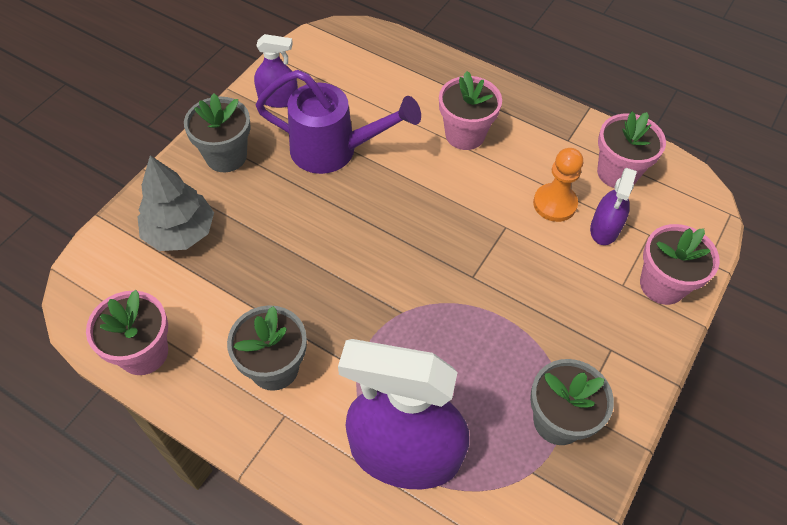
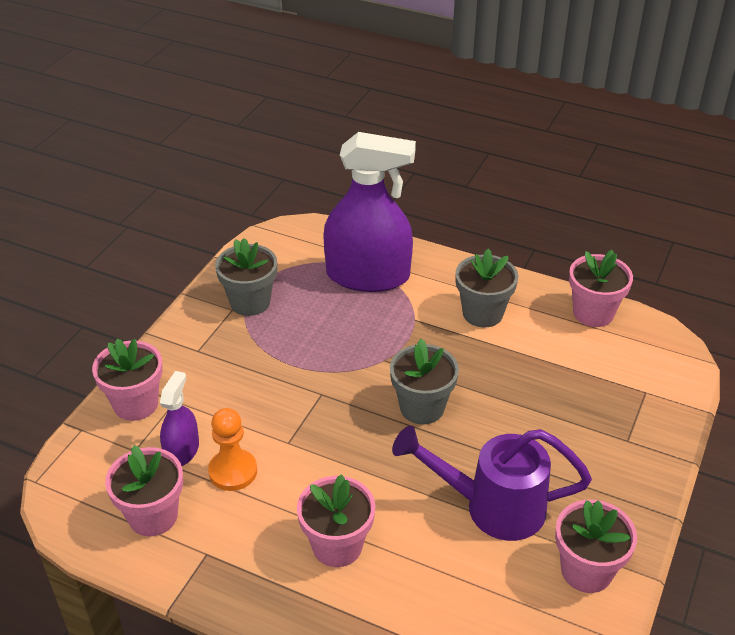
camera: 175 degrees right, 15 degrees down
grey tree [138,155,214,251] -> none
grey flower pot [184,93,251,172] -> grey flower pot moved to [390,339,459,425]
purple spray bottle [254,34,298,108] -> pink flower pot [555,500,637,593]

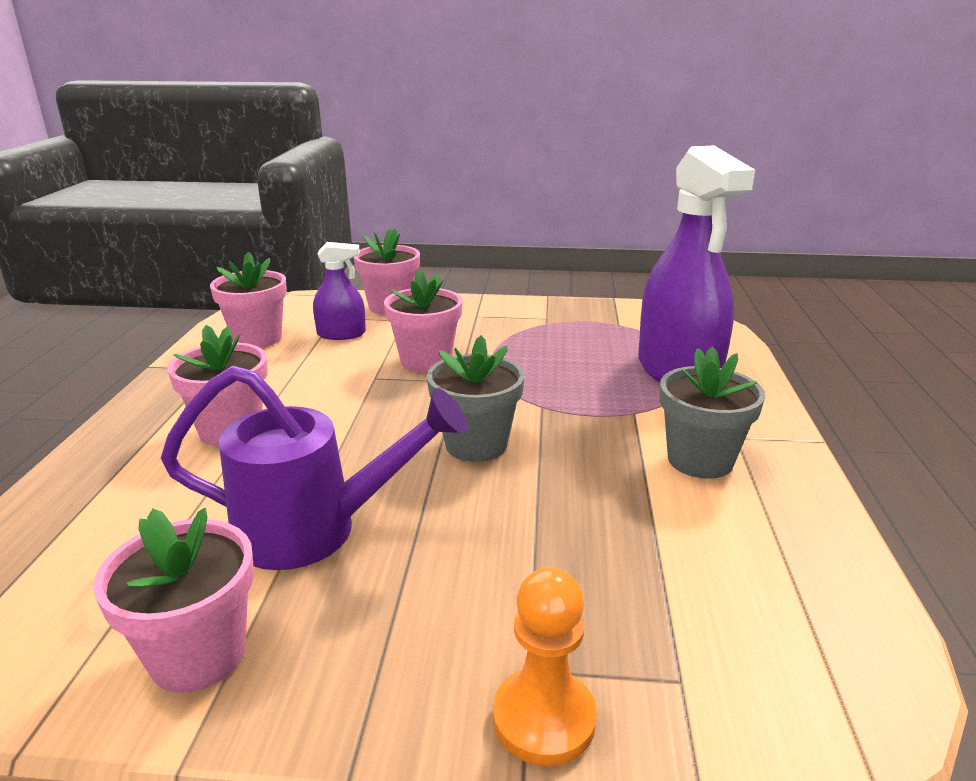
camera: 70 degrees right, 15 degrees down
orange pawn [208,408,257,491] -> orange pawn moved to [493,567,597,766]
grey flower pot [215,238,277,316] -> none
purple watering can [392,426,592,541] -> purple watering can turned 105 degrees clockwise [161,366,469,570]
pink flower pot [569,250,633,327] -> pink flower pot moved to [384,269,463,372]

